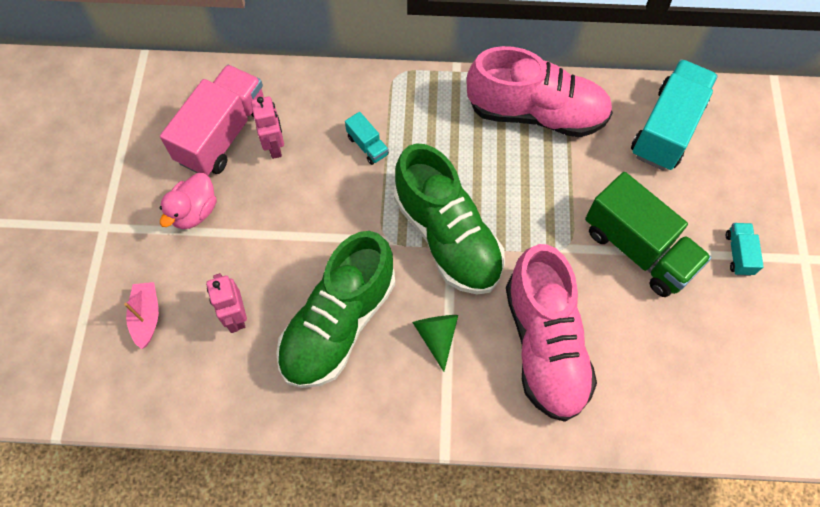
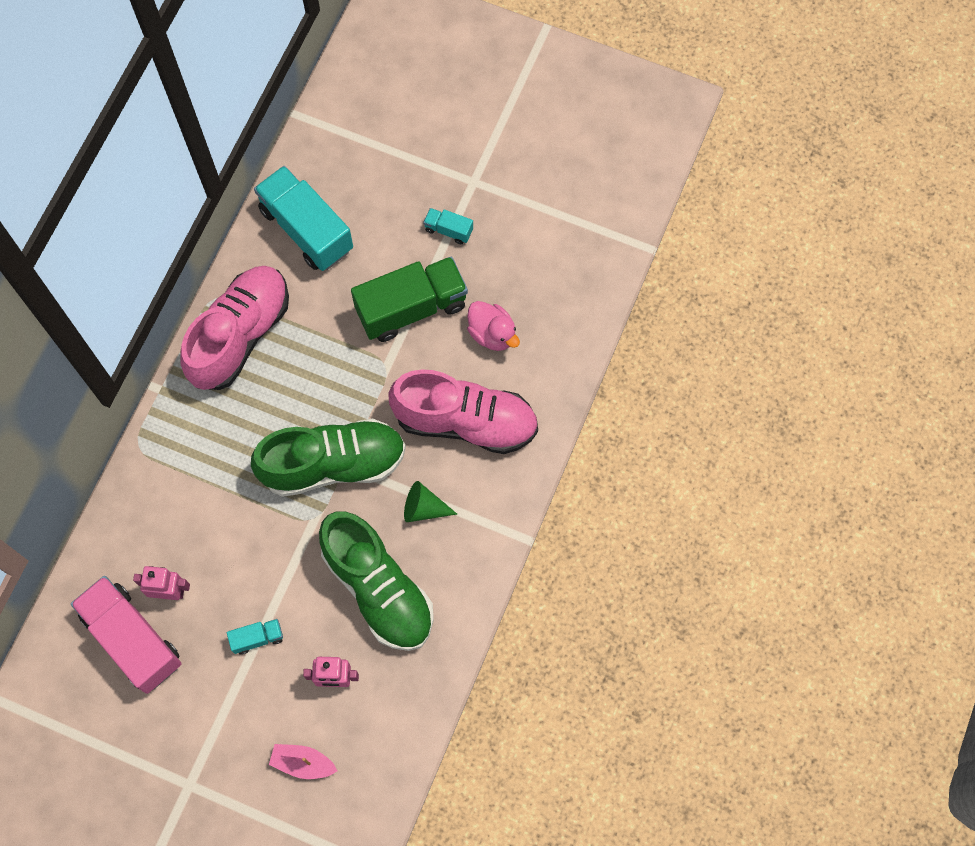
camera: 70 degrees left, 5 degrees up
pink duck [160,173,217,229] -> pink duck moved to [467,301,520,351]
turquoise truck [345,112,389,165] -> turquoise truck moved to [227,619,283,655]

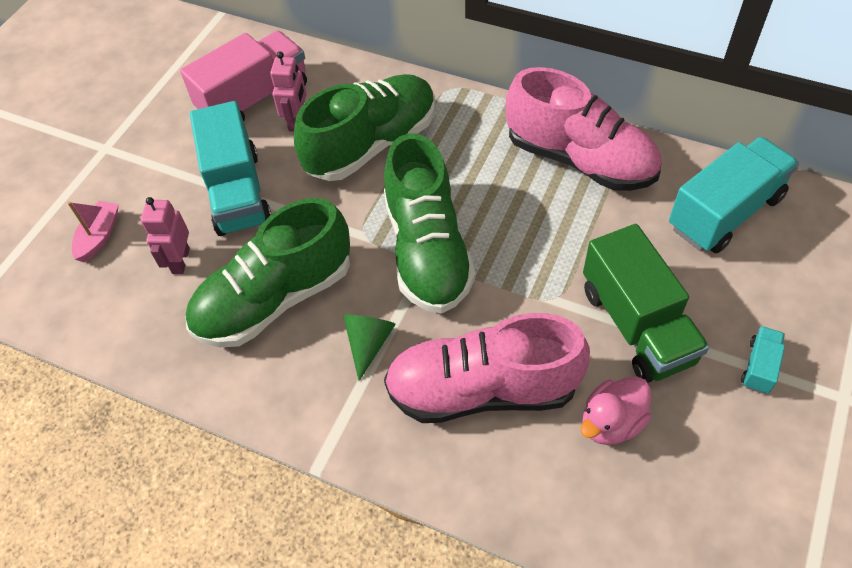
camera: 95 degrees right, 15 degrees down
turquoise truck [227,619,283,655] -> turquoise truck [190,101,272,236], size x2.25
pink shoe [388,369,538,454] -> pink shoe turned 75 degrees clockwise [384,313,590,423]
none -> green shoe [294,74,435,181]

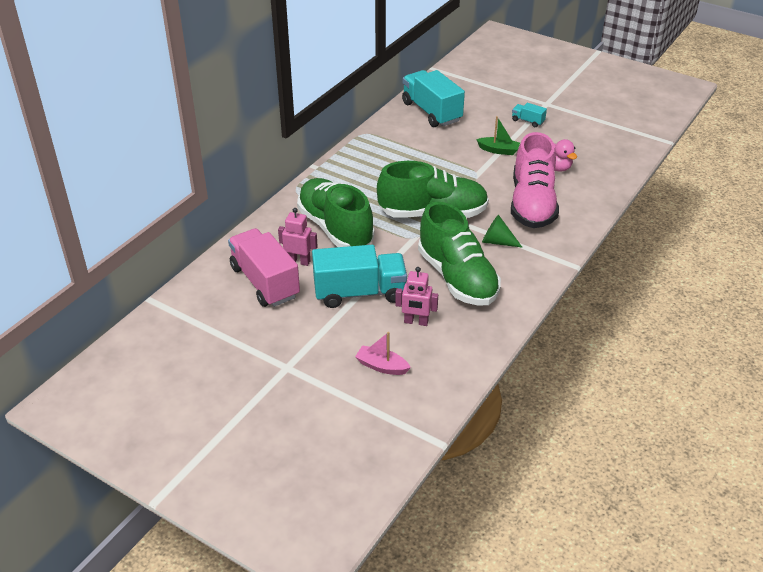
camera: 85 degrees left, 15 degrees down
pink shoe [506,67,662,191] -> none
green truck [583,224,709,383] -> green boat [476,116,520,155]

